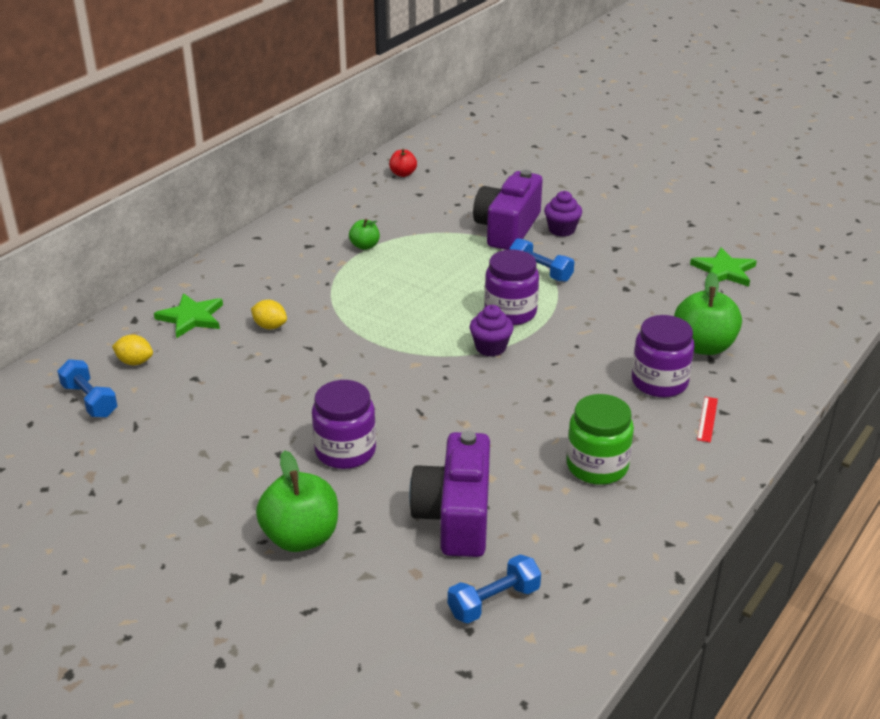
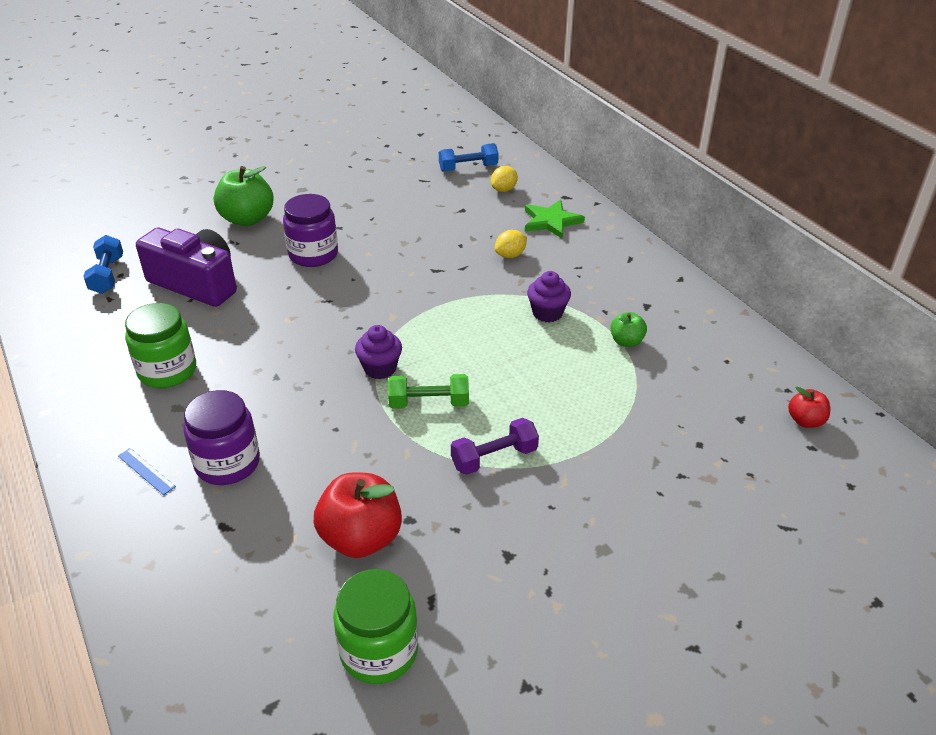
camera: 115 degrees right, 5 degrees up
purple camera [473,170,543,250] -> none
purple jar [485,249,539,325] -> green dumbbell [388,374,469,409]
blue dumbbell [509,238,574,282] -> purple dumbbell [451,418,539,475]
purple cupcake [544,191,582,237] -> purple cupcake moved to [527,271,571,322]
green apple [674,272,742,355] -> none
green star [690,247,757,287] -> green jar [333,569,418,684]
red ruler [697,397,718,443] -> blue ruler [118,448,176,495]
none -> red apple [314,472,402,558]

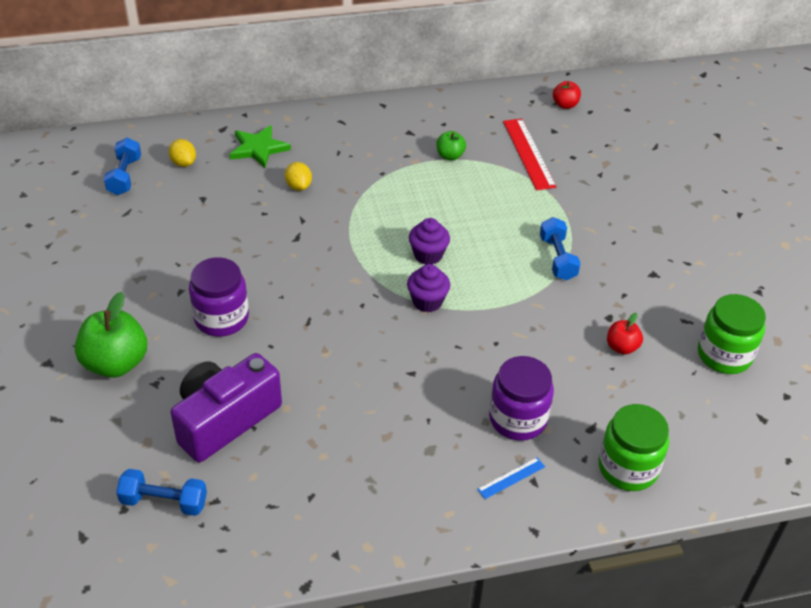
camera: 75 degrees left, 5 degrees up
green jar [125,303,196,388] -> green jar moved to [599,404,669,491]
red apple [314,472,402,558] -> red apple [607,313,643,355], size x0.53
green dumbbell [388,374,469,409] -> none
purple dumbbell [451,418,539,475] -> blue dumbbell [540,217,581,281]
purple cupcake [527,271,571,322] -> purple cupcake moved to [409,218,450,265]
none -> red ruler [503,119,557,190]

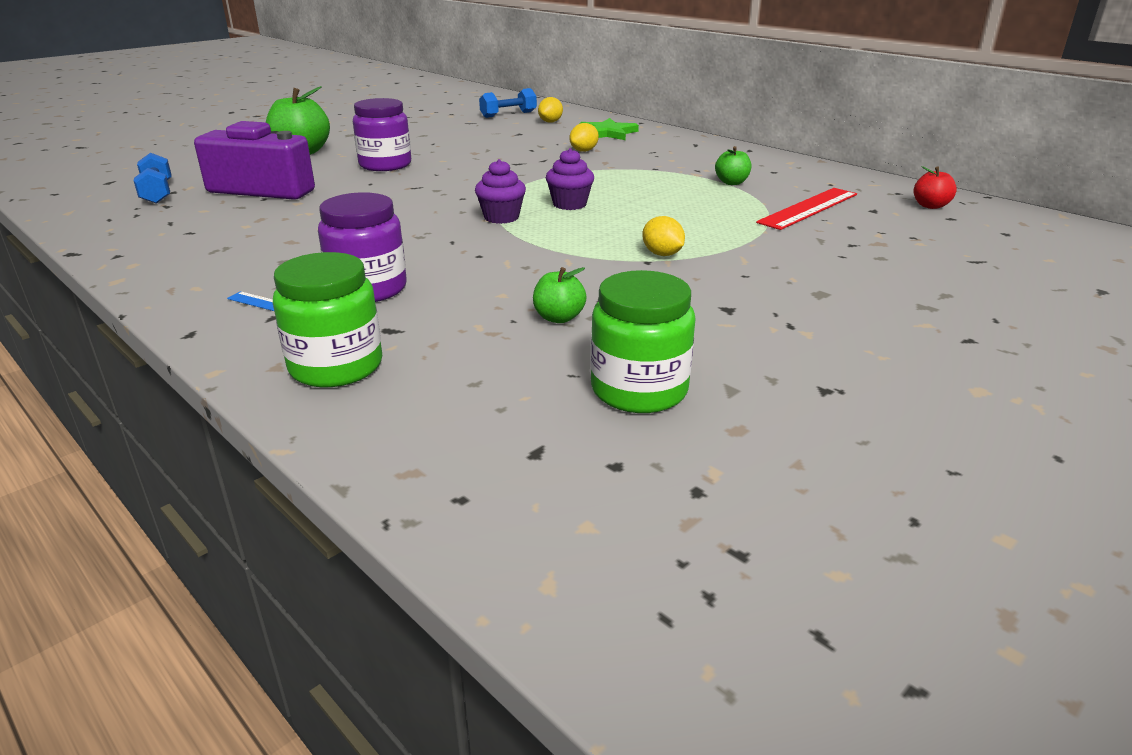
camera: 60 degrees right, 15 degrees down
blue dumbbell [540,217,581,281] -> yellow lemon [642,216,685,256]
red apple [607,313,643,355] -> green apple [533,267,587,323]

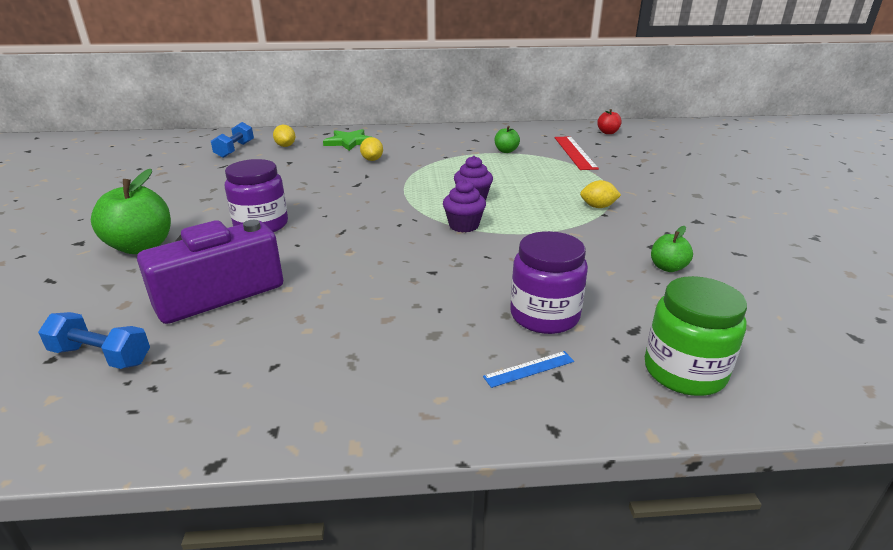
camera: 50 degrees left, 0 degrees up
green jar [591,270,696,413] -> none

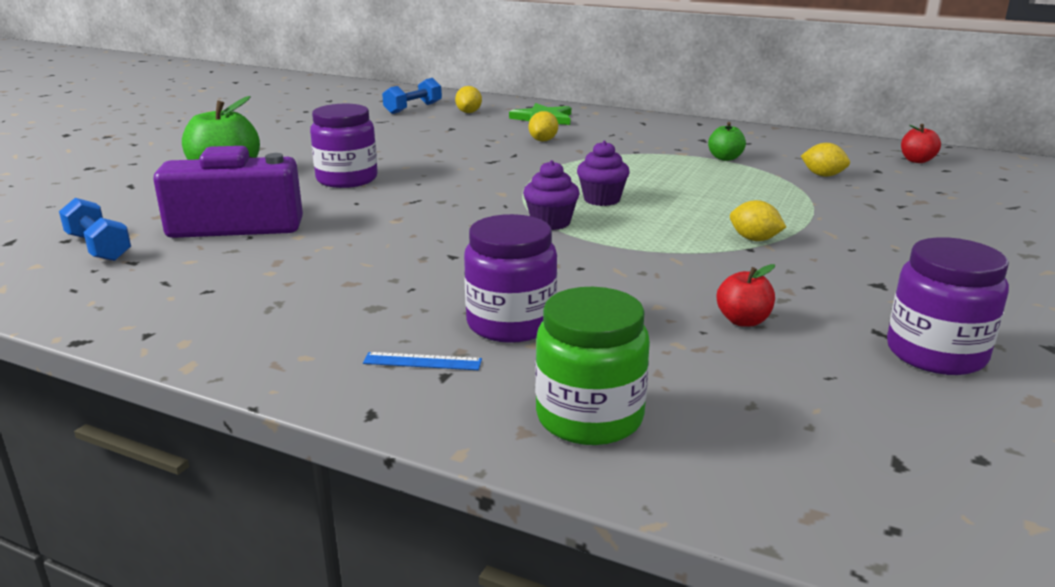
camera: 30 degrees right, 5 degrees down
red ruler [555,136,599,170] -> yellow lemon [801,143,850,177]
green apple [651,226,693,272] -> red apple [717,264,775,327]
none -> purple jar [887,237,1009,375]

